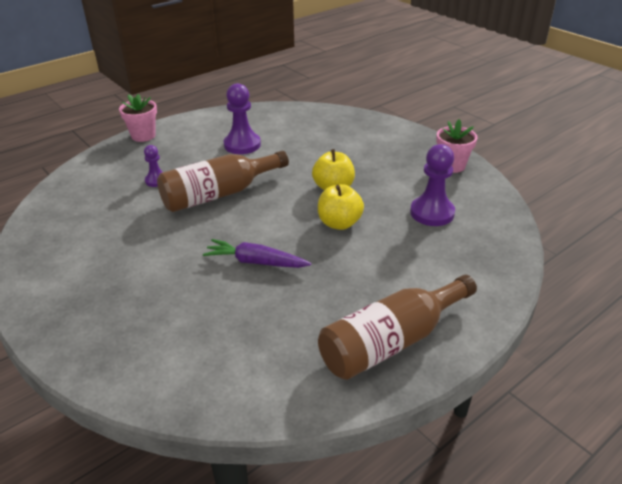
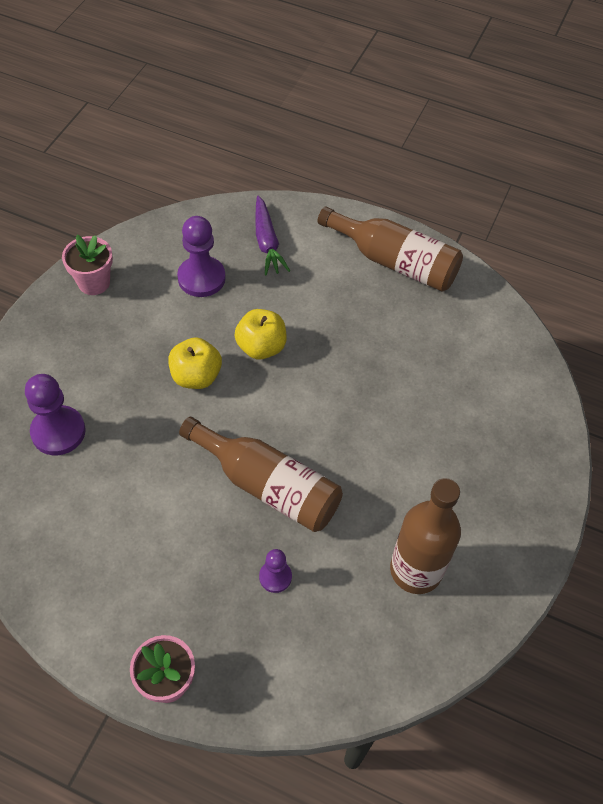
camera: 120 degrees left, 20 degrees up
purple carrot [203,239,312,268] -> purple carrot moved to [255,196,290,275]
purple pawn [224,83,261,154] -> purple pawn moved to [25,374,86,455]
none -> brown bottle [390,478,461,594]

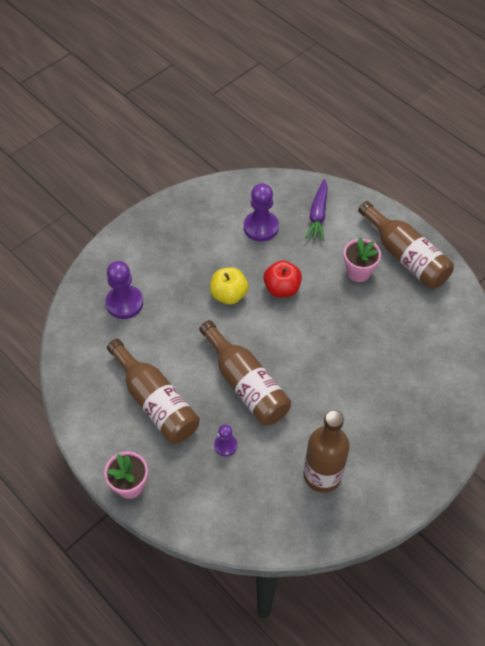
camera: 25 degrees right, 0 degrees up
pink flower pot [62,235,113,295] -> pink flower pot moved to [344,237,381,282]
yellow apple [234,309,287,359] -> red apple [263,260,302,297]
none -> brown bottle [107,339,200,443]

